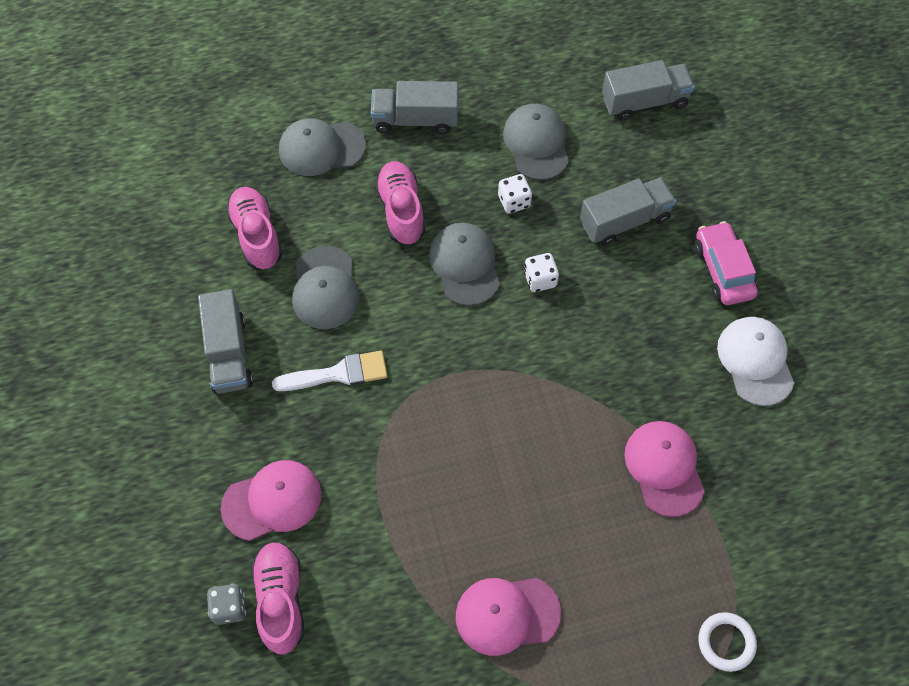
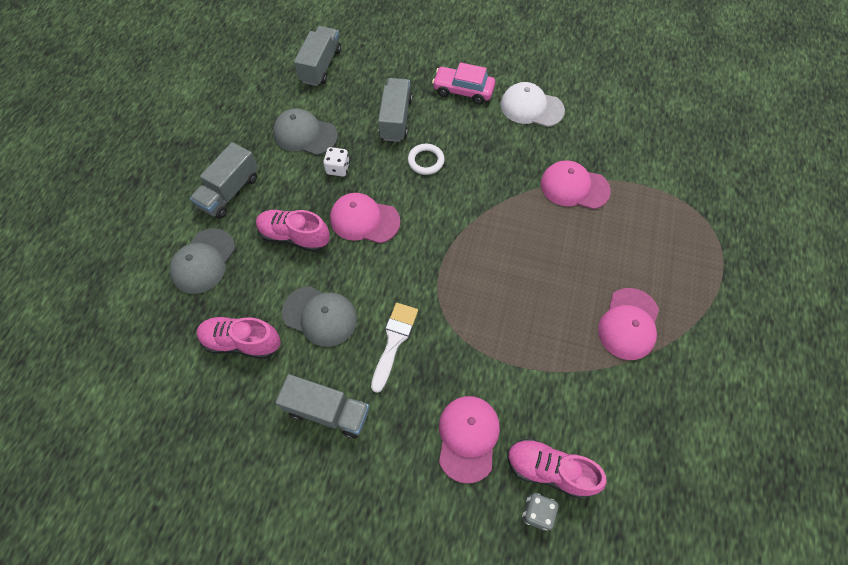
camera: 60 degrees left, 0 degrees up
grey cap [429,223,500,306] -> pink cap [330,193,400,244]
white dice [524,253,559,292] -> none
white ring [698,612,757,672] -> white ring moved to [408,144,444,175]

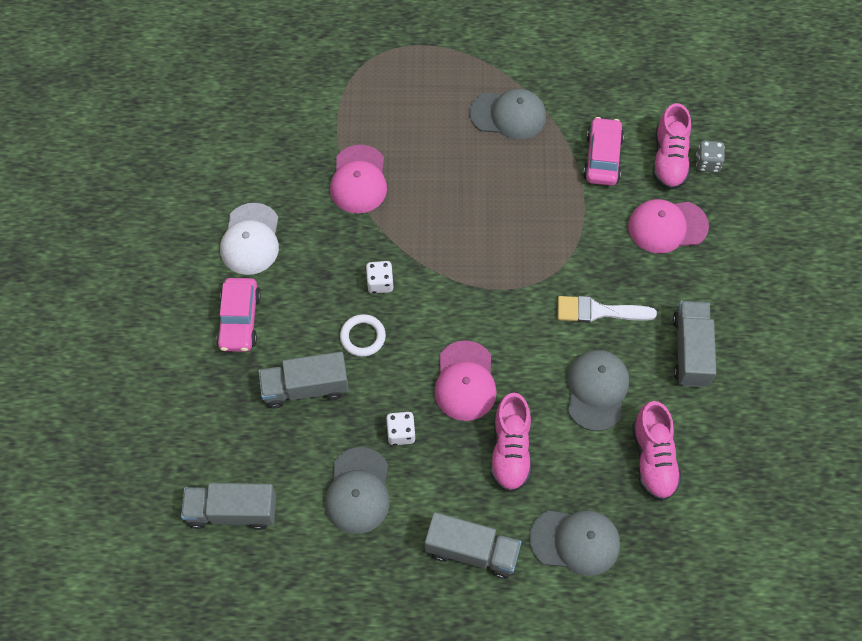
camera: 105 degrees left, 0 degrees up
pink cap [598,288,659,360] -> grey cap [470,89,546,139]
none -> white dice [366,261,393,294]
none -> pink car [583,117,624,186]

